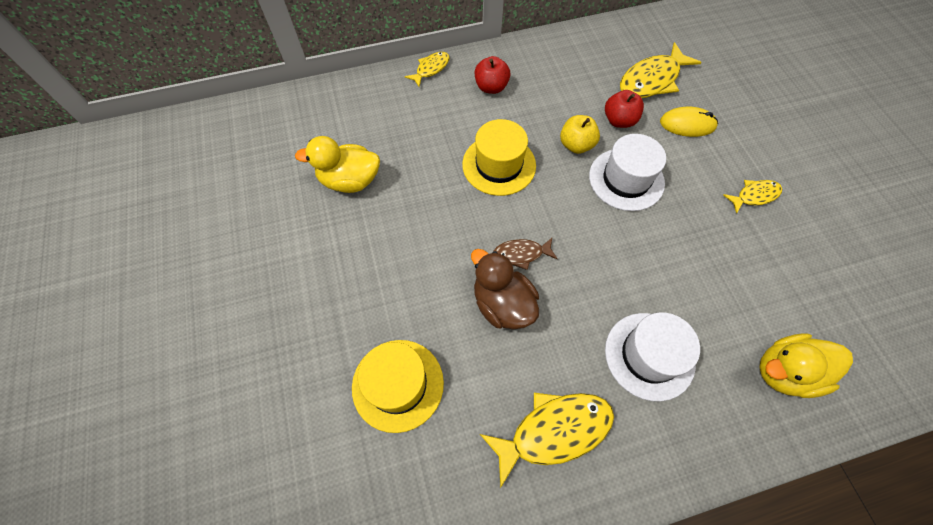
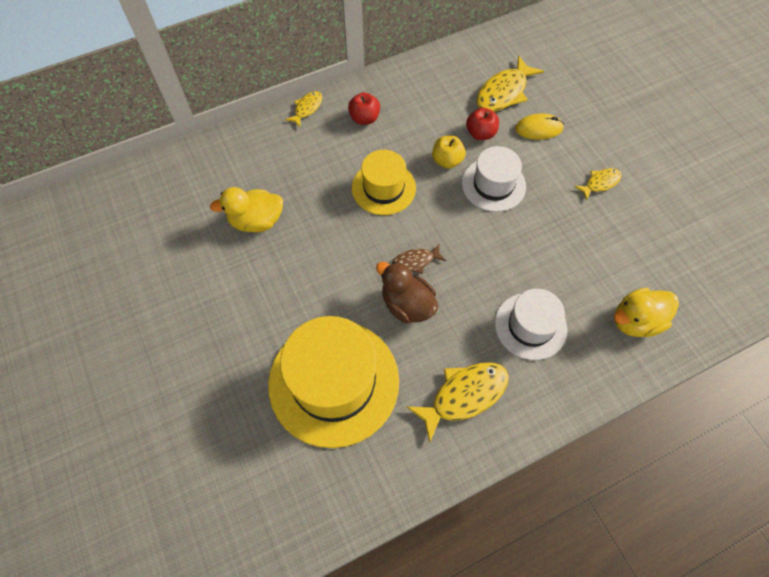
camera: 10 degrees left, 0 degrees up
yellow hat [352,340,444,433] -> yellow hat [268,316,399,448], size x1.74

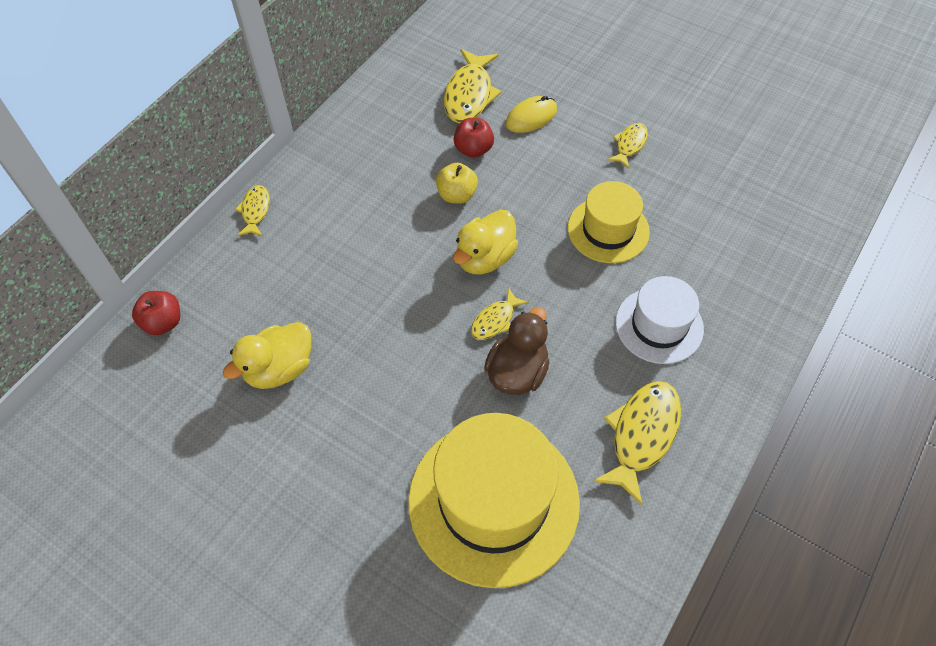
camera: 30 degrees left, 5 degrees down
red apple [348,92,380,125] -> red apple moved to [132,291,180,335]
yellow hat [352,150,416,215] -> yellow hat moved to [568,181,650,263]
brown duck [376,262,438,324] -> brown duck turned 105 degrees clockwise [484,307,549,395]
brown fish [392,244,446,274] -> yellow fish [471,289,529,340]
white hat [462,146,526,212] -> none
yellow duck [614,288,679,337] -> yellow duck moved to [453,210,518,274]

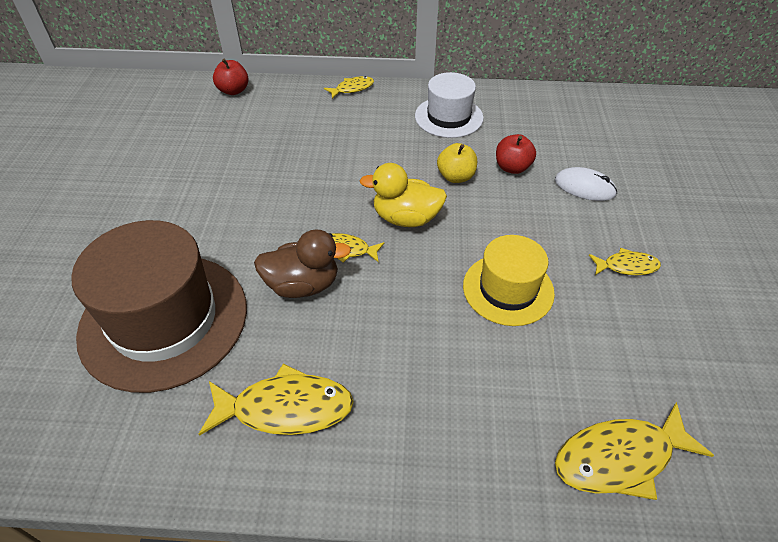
camera: 60 degrees right, 10 degrees down
yellow duck [223,322,311,389] -> none
yellow hat [408,413,580,588] -> brown hat [71,220,247,393]
yellow fish [444,49,502,124] -> yellow fish moved to [555,402,714,500]
yellow mouse [506,96,557,133] -> white mouse [555,167,617,201]
white hat [616,276,704,364] -> white hat moved to [415,72,484,138]

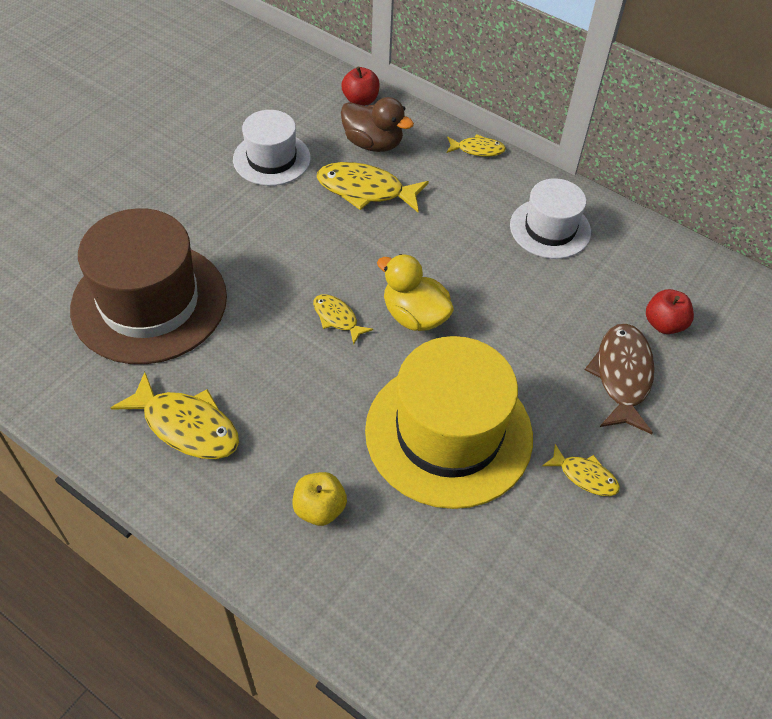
camera: 30 degrees right, 5 degrees up
brown duck [254,229,351,298] -> brown duck moved to [341,97,414,152]
yellow apple [437,143,477,183] -> yellow apple moved to [292,472,347,526]
yellow hat [463,235,555,326] -> yellow hat [365,336,533,509], size x1.74
red apple [496,134,536,174] -> red apple moved to [646,289,694,334]
white mouse [555,167,617,201] -> brown fish [585,324,655,434]
yellow fish [555,402,714,500] -> yellow fish moved to [317,162,429,212]
none -> white hat [233,110,311,186]

